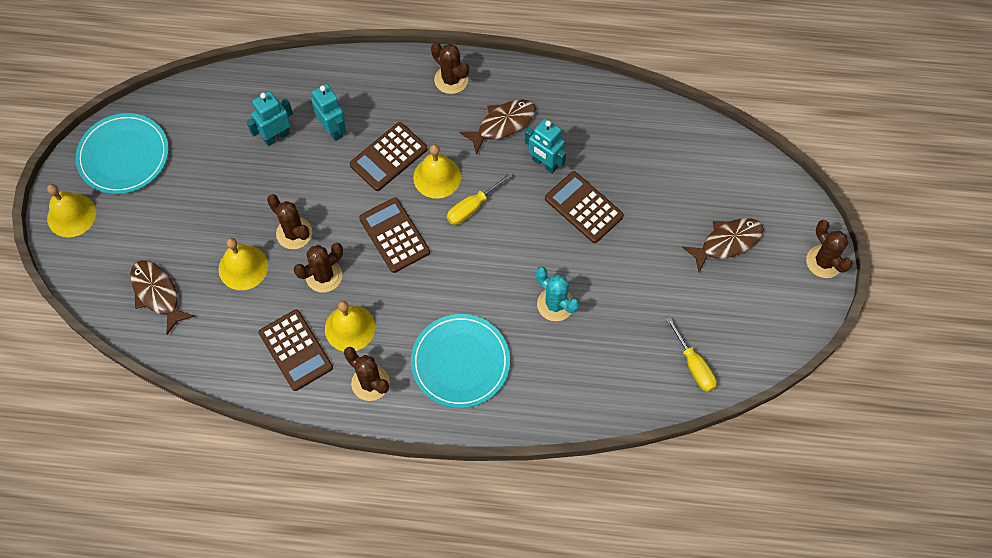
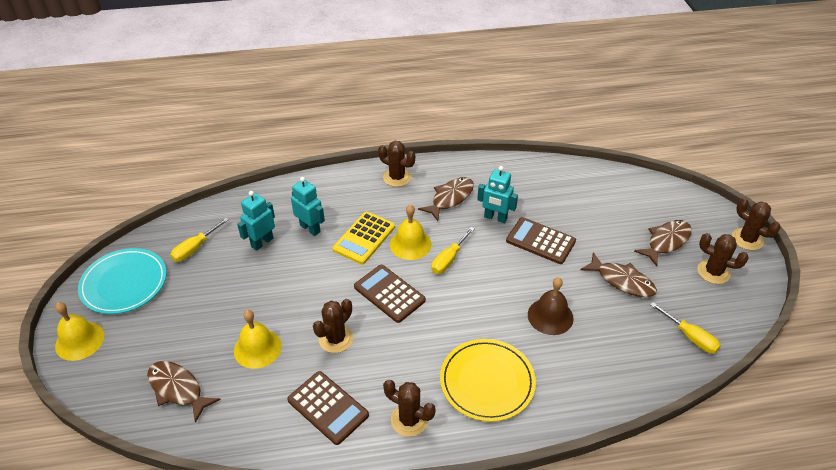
camera: 15 degrees left, 20 degrees down
brown cactus [267,194,312,249] -> brown cactus moved to [697,233,749,284]
yellow bell [325,301,375,351] -> none
brown calculator [350,122,427,191] -> yellow calculator [333,212,395,264]
turquoise plate [411,314,510,408] -> yellow plate [440,339,536,422]
turquoise cactus [536,267,579,321] -> brown bell [528,277,574,335]
none -> yellow screwdriver [171,218,229,262]
none -> brown fish [580,252,657,297]

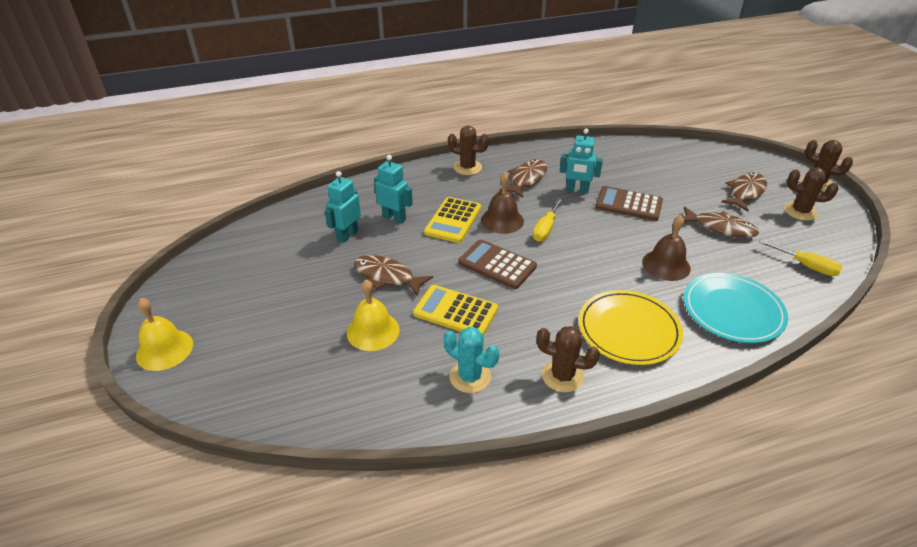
camera: 10 degrees left, 5 degrees down
turquoise plate [78,248,167,314] -> turquoise plate moved to [684,273,788,343]
brown fish [147,361,221,423] -> brown fish moved to [354,255,433,297]
yellow screwdriver [171,218,229,262] -> none
brown calculator [287,371,369,445] -> turquoise cactus [444,327,499,393]
brown cactus [313,299,353,353] -> yellow calculator [413,285,498,336]
yellow bell [390,205,432,260] -> brown bell [481,172,524,234]

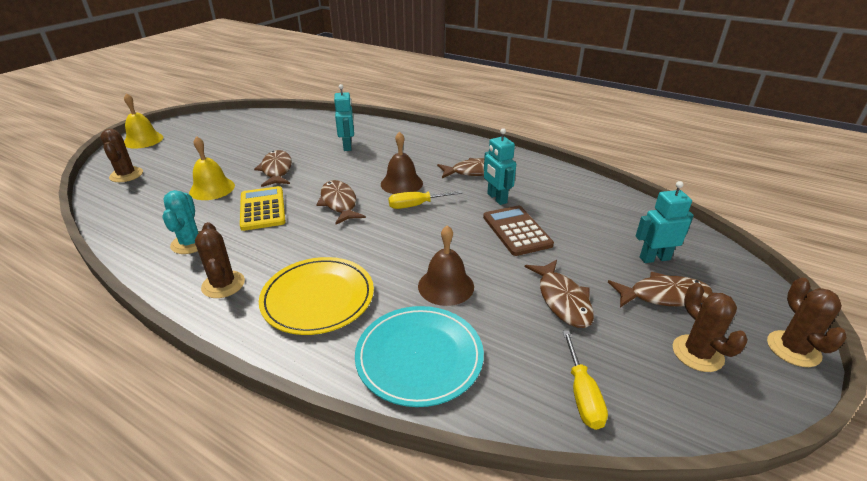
camera: 50 degrees right, 5 degrees down
turquoise robot [325,171,361,243] -> turquoise robot moved to [636,181,694,263]
yellow calculator [424,197,481,243] -> none
brown cactus [448,126,489,175] -> brown cactus moved to [100,129,143,182]
brown calculator [458,239,537,289] -> brown fish [317,180,366,224]

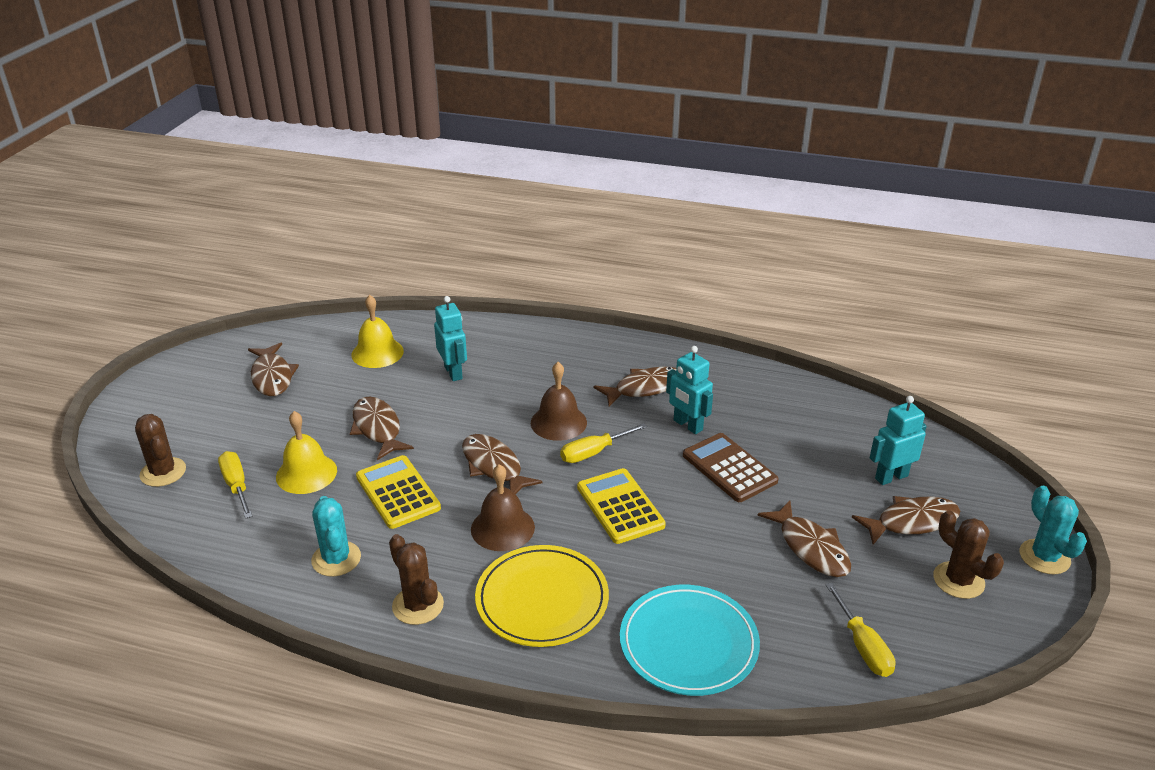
camera: 15 degrees left, 0 degrees up
yellow bell [124,93,163,149] -> yellow bell moved to [352,295,404,368]
brown bell [418,225,474,306] -> brown bell moved to [471,464,535,551]
brown cactus [767,278,847,367] -> turquoise cactus [1020,486,1087,574]
none -> yellow screwdriver [218,451,253,518]
none -> brown fish [248,343,299,396]
none -> yellow calculator [577,468,666,544]

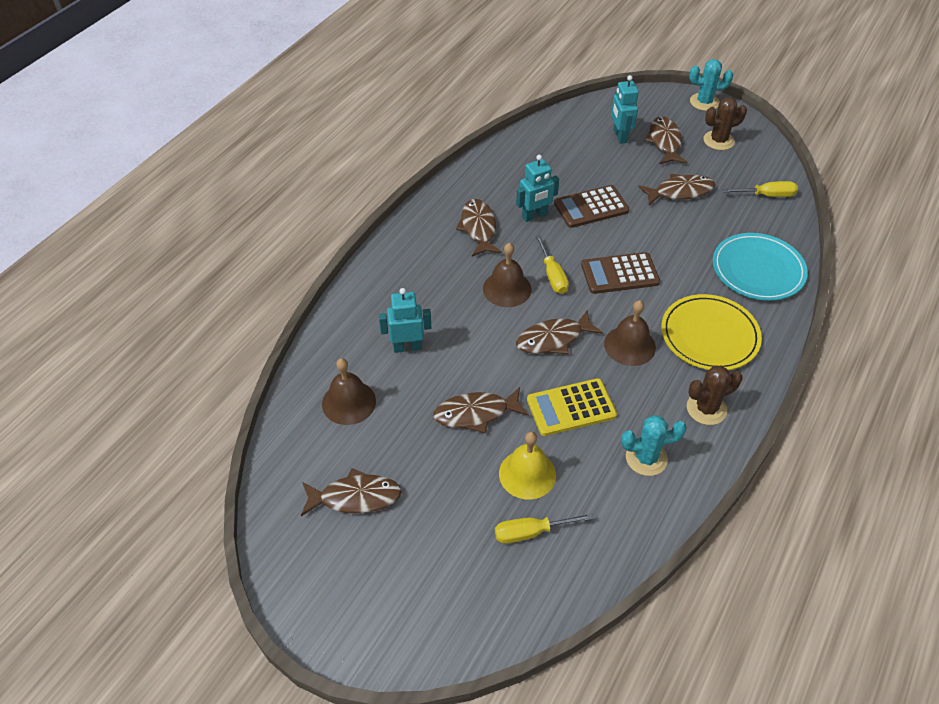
camera: 75 degrees left, 15 degrees up
brown cactus [135,414,186,487] -> none
yellow bell [352,295,404,368] -> brown bell [322,358,376,425]
yellow calculator [577,468,666,544] -> brown calculator [581,252,660,294]

